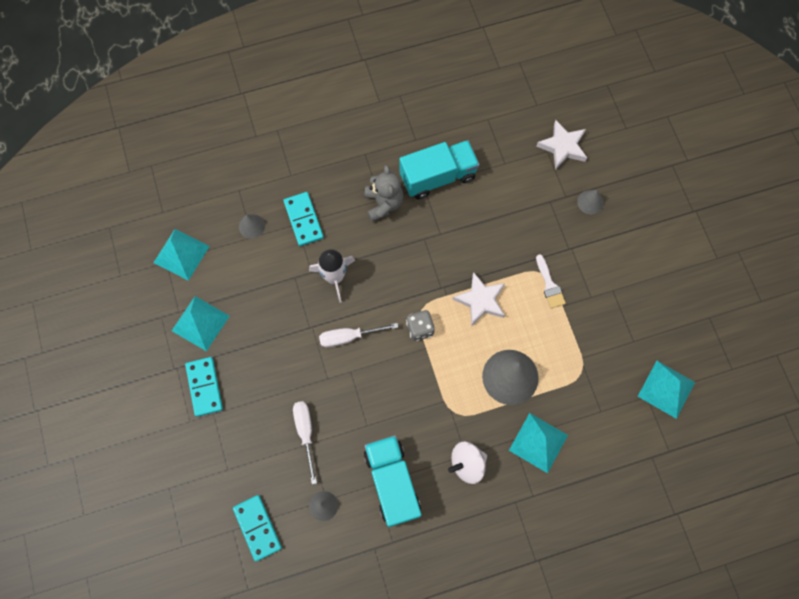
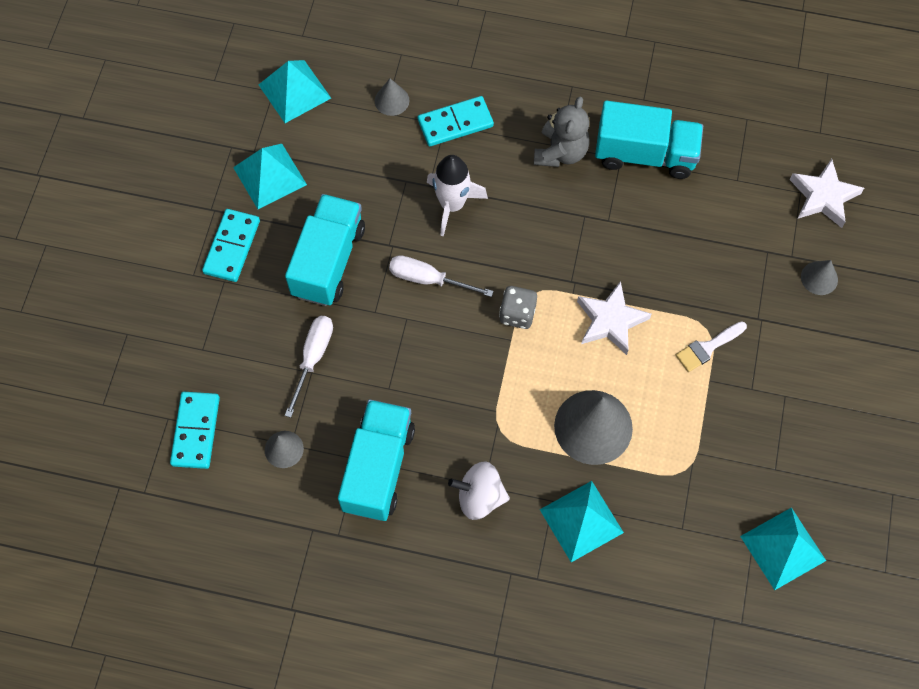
camera: 30 degrees right, 5 degrees down
turquoise domino [283,192,324,246] -> turquoise domino turned 60 degrees clockwise [418,96,494,146]
white brush [536,254,566,308] -> white brush turned 45 degrees clockwise [676,321,747,372]
none -> turquoise truck [285,194,365,306]

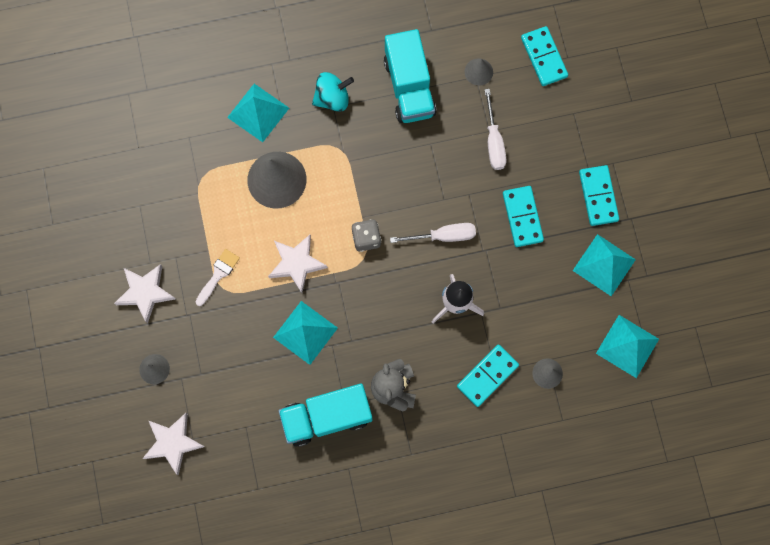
camera: 155 degrees right, 10 degrees up
turquoise truck [285,194,365,306] -> turquoise domino [503,186,544,247]
white spinning top [448,461,510,520] -> turquoise spinning top [312,72,354,112]
turquoise pyramid [740,508,826,590] -> turquoise pyramid moved to [273,301,338,365]
none -> white star [114,264,175,324]

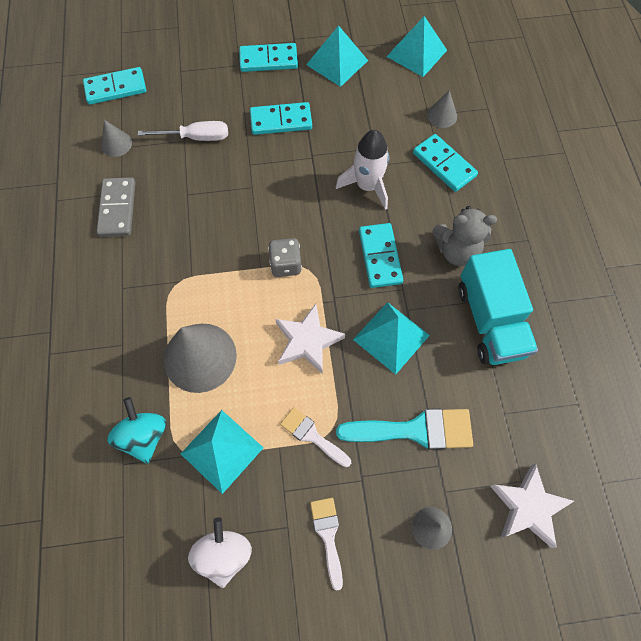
camera: 85 degrees left, 10 degrees down
white star [114,264,175,324] -> white brush [310,498,343,591]
turquoise pyramid [227,84,289,142] -> turquoise pyramid moved to [181,410,263,494]
turquoise spinning top [312,72,354,112] -> turquoise spinning top moved to [107,397,166,464]
turquoise truck [384,29,436,123] -> grey domino [96,177,135,237]
white screwdriver [390,223,476,243] -> none
none -> white spinning top [188,517,252,588]
none -> turquoise brush [336,408,473,450]
none -> turquoise domino [359,223,403,288]

